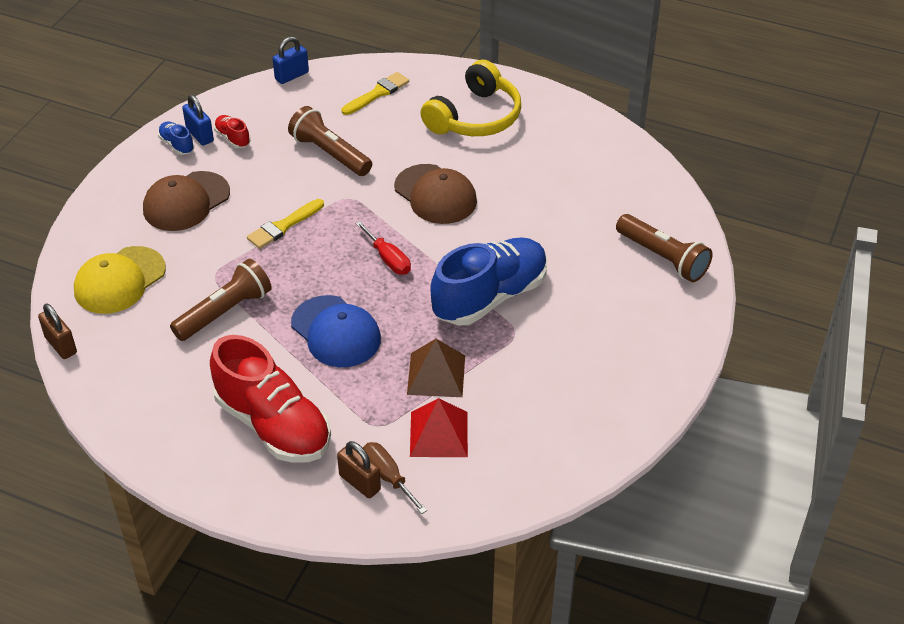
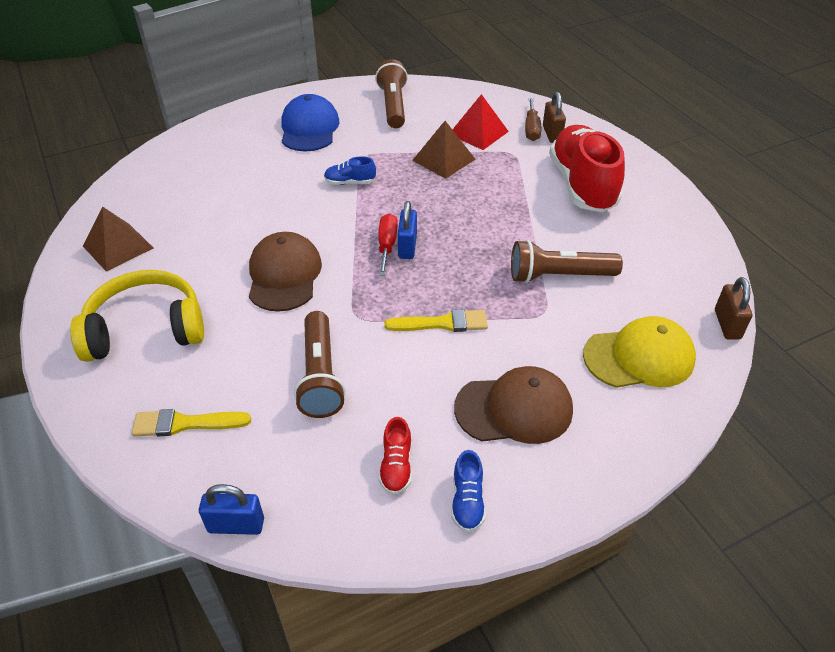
camera: 140 degrees left, 0 degrees up
blue padlock [182,95,214,145] -> blue padlock moved to [398,201,417,259]
blue cap [291,295,381,367] -> blue cap moved to [281,94,340,151]
blue shoe [430,237,547,326] -> blue shoe [324,156,376,185], size x0.41
brown flashlight [616,214,712,282] -> brown flashlight moved to [375,59,408,128]
none -> brown pyramid [83,206,153,272]

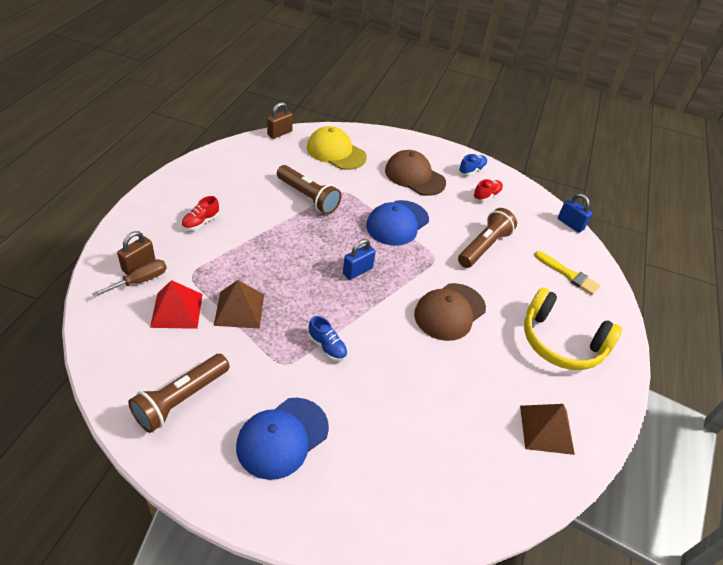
camera: 140 degrees left, 0 degrees up
red screwdriver [378,213,398,276] -> none
yellow brush [384,309,488,332] -> blue cap [366,200,429,246]
red shoe [549,125,625,212] -> red shoe [181,196,219,231], size x0.41

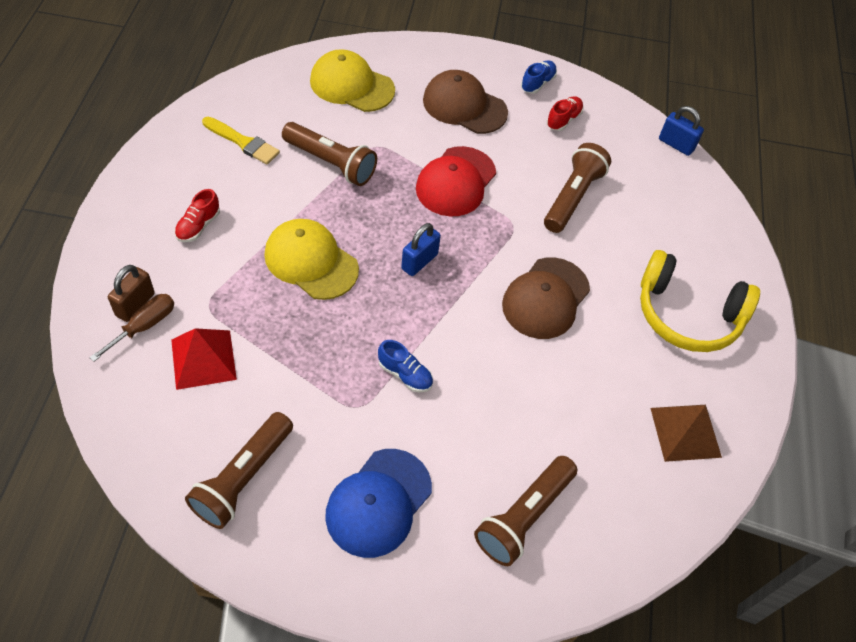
camera: 10 degrees left, 10 degrees up
brown pyramid [214,280,264,329] -> none
brown padlock [267,102,293,139] -> none
blue cap [366,200,429,246] -> red cap [416,146,496,216]
yellow brush [534,251,600,295] -> yellow brush moved to [202,117,280,164]
none -> yellow cap [264,219,359,300]
none -> brown flashlight [474,456,577,566]

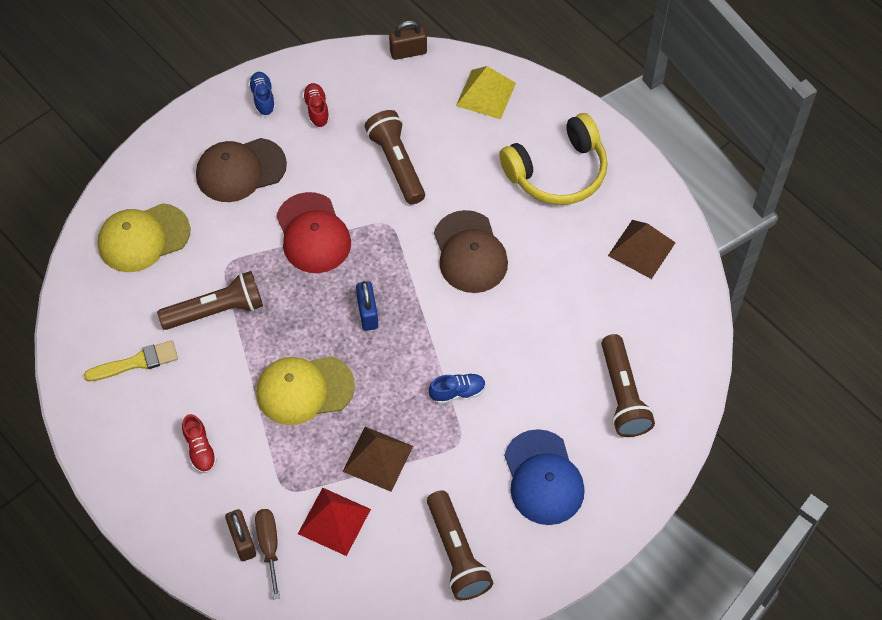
camera: 45 degrees left, 5 degrees up
blue padlock [659,106,704,156] -> brown padlock [389,20,427,60]
none -> brown pyramid [342,427,413,492]
none -> yellow pyramid [456,66,516,119]

